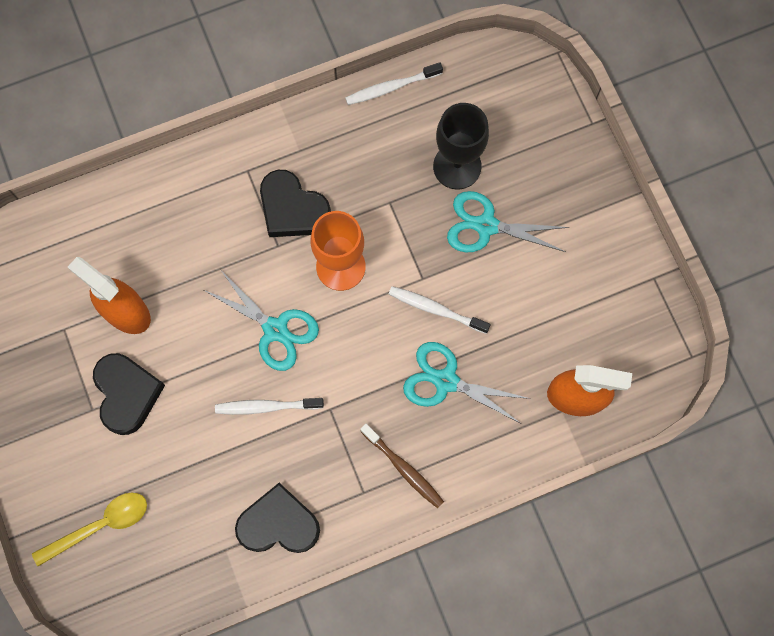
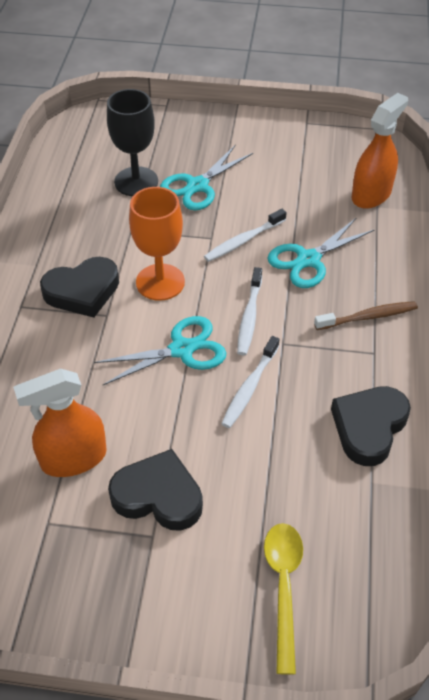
camera: 60 degrees left, 25 degrees down
white toothbrush [345,62,443,105] -> white toothbrush moved to [237,267,262,356]

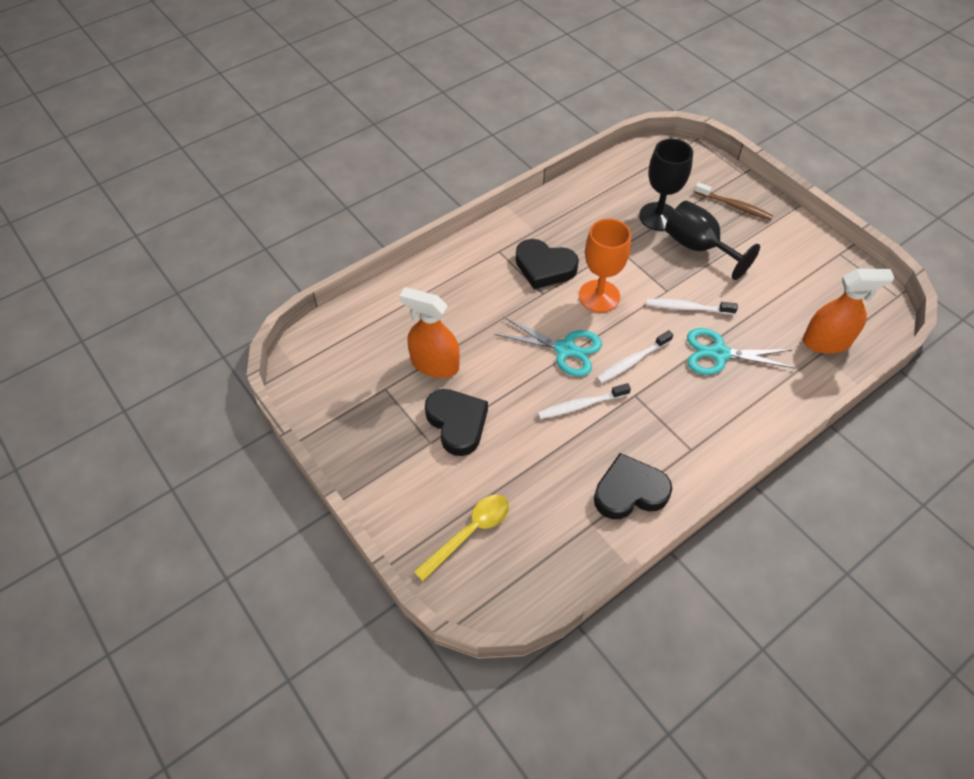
camera: 45 degrees right, 5 degrees up
turquoise scissors [160,144,253,210] -> black goblet [665,201,760,280]
brown toothbrush [314,301,418,330] -> brown toothbrush moved to [694,182,773,221]

